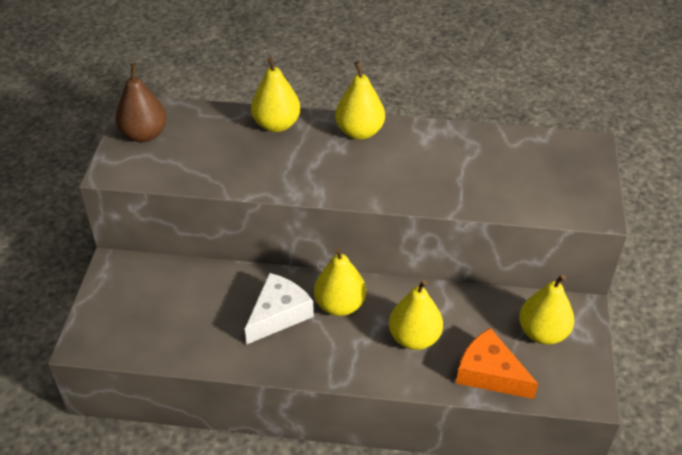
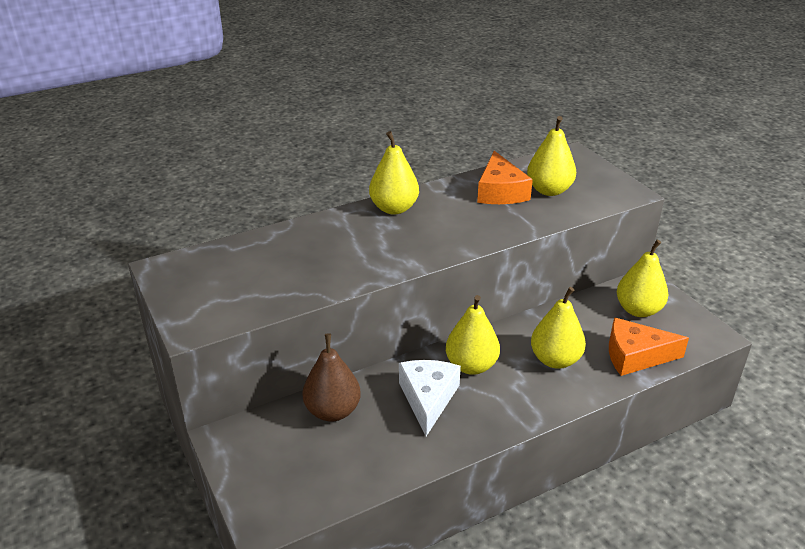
camera: 35 degrees left, 10 degrees down
brown pear [115,63,167,142] -> brown pear moved to [302,333,361,422]
yellow pear [251,57,301,132] -> yellow pear moved to [527,116,576,196]
none -> orange cheese [477,151,533,204]

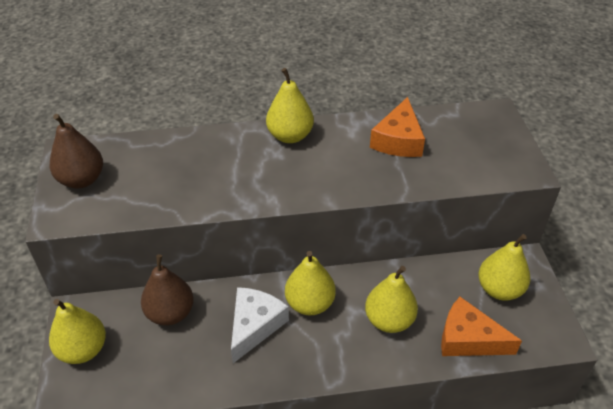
camera: 20 degrees right, 10 degrees up
yellow pear [527,116,576,196] -> yellow pear moved to [49,299,106,364]
none -> brown pear [50,114,103,189]

